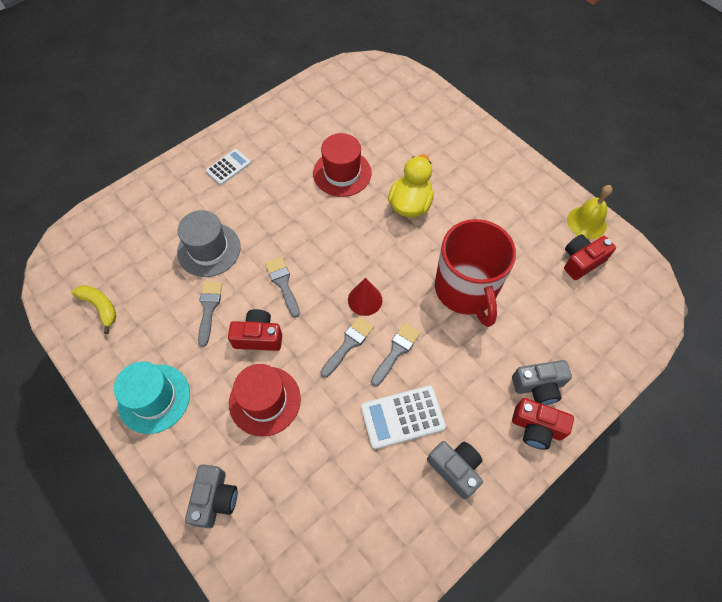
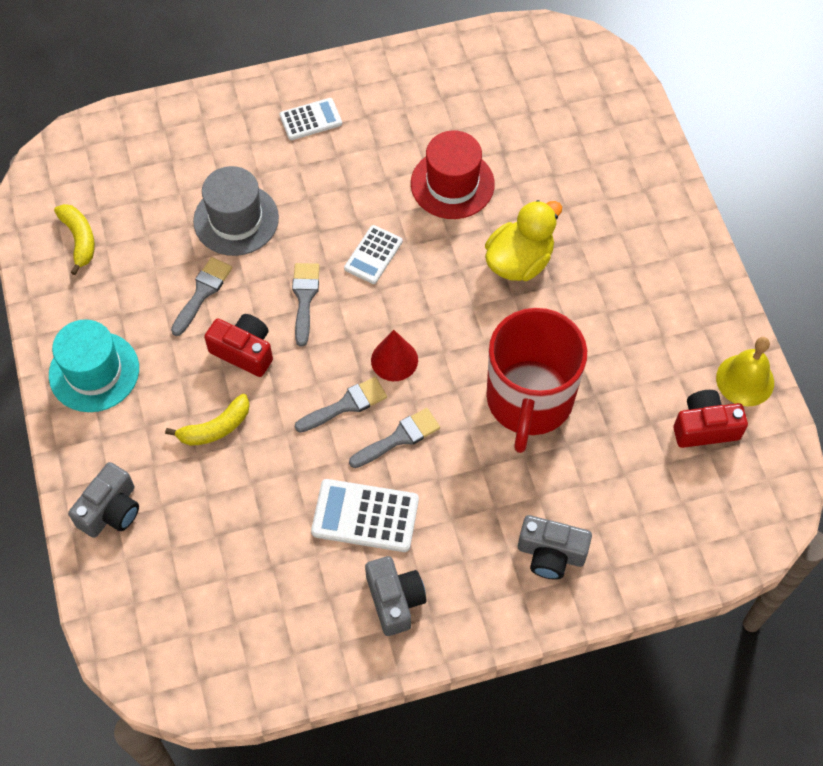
camera: 25 degrees right, 0 degrees up
red hat [229,364,301,437] -> yellow banana [165,394,250,446]
red camera [512,398,574,450] -> none
none -> white calculator [344,225,403,284]

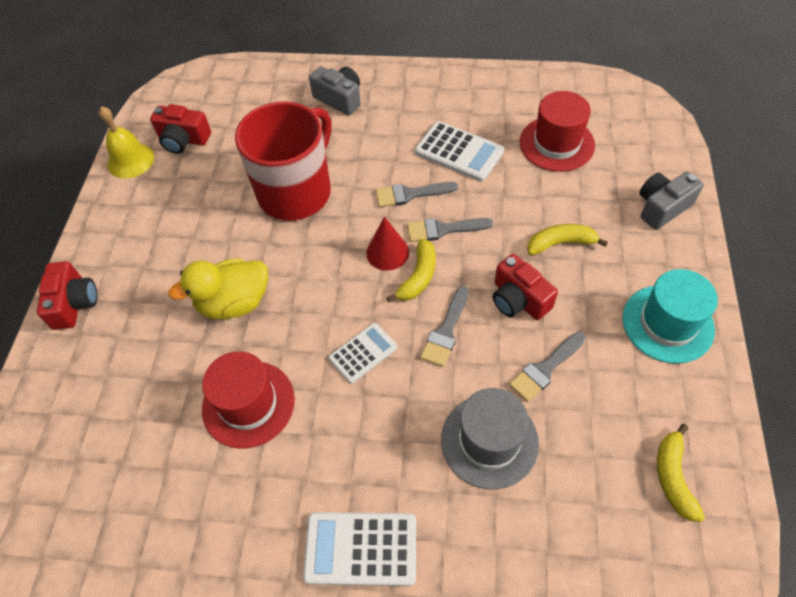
camera: 155 degrees left, 5 degrees down
white calculator [280,98,342,140] -> white calculator [303,512,416,586], size x1.53
grey camera [365,556,427,636] -> none
none -> red camera [37,261,98,330]
none -> yellow banana [386,239,436,302]
none -> red hat [520,91,595,172]

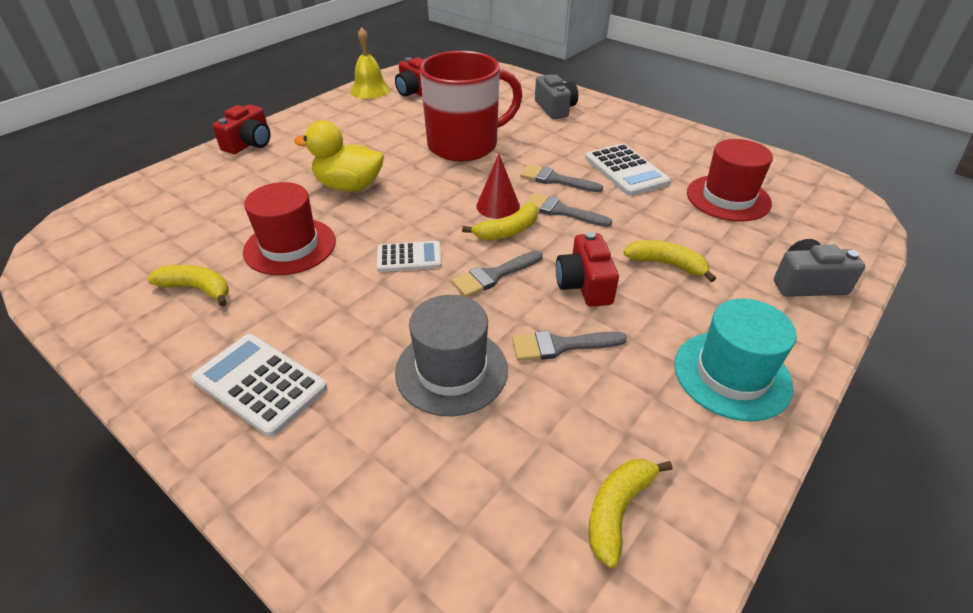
camera: 30 degrees right, 15 degrees down
none -> yellow banana [147,265,229,306]

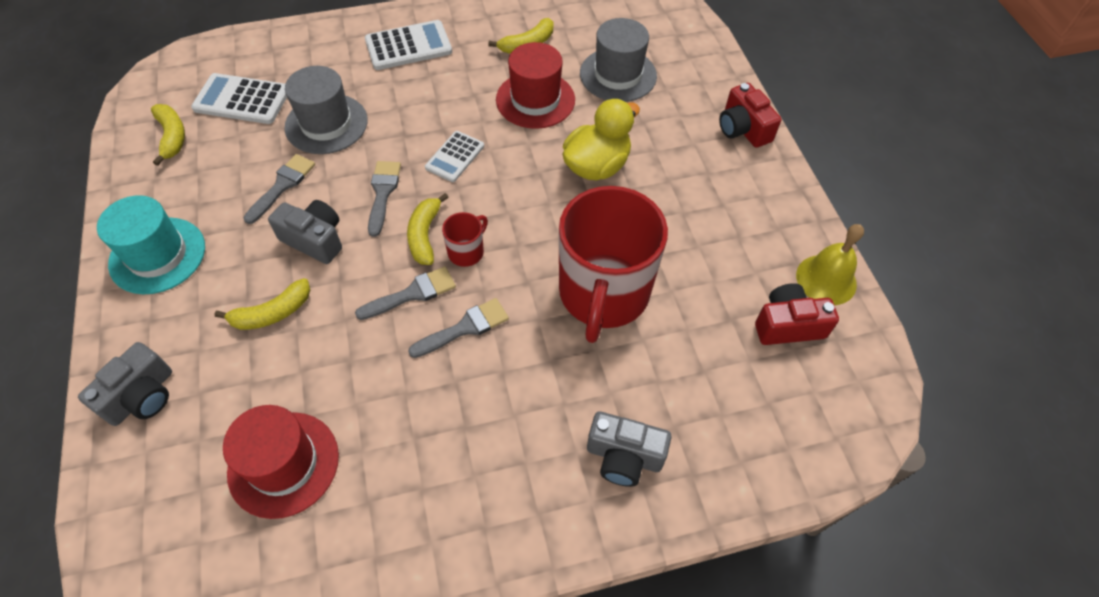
camera: 125 degrees right, 15 degrees up
red cone [476,154,520,219] -> red mug [442,212,488,267]
red camera [556,232,619,307] -> grey camera [268,200,342,264]
white calculator [585,144,670,196] -> white calculator moved to [191,73,287,124]
none -> grey hat [580,18,657,102]

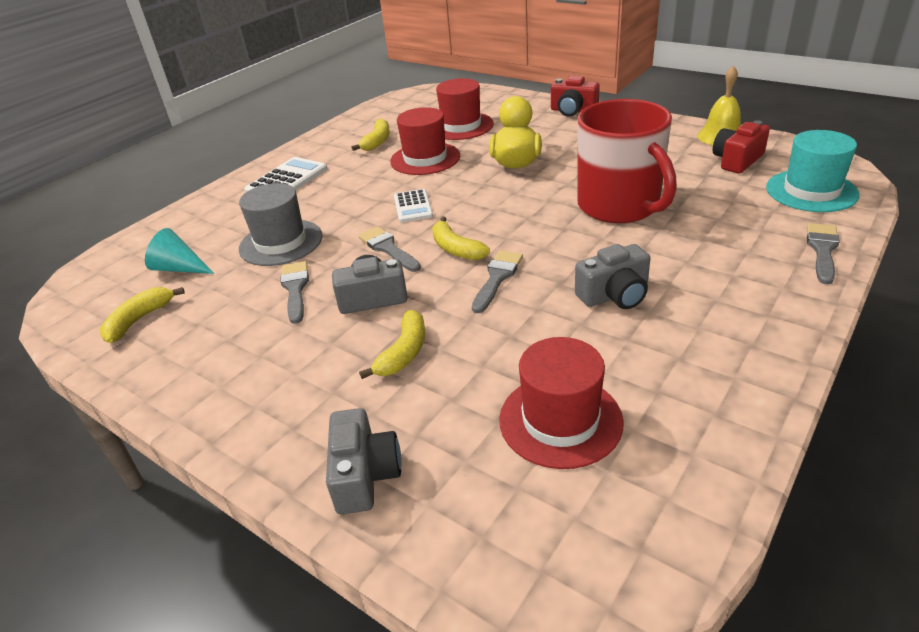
camera: 35 degrees left, 20 degrees down
turquoise hat [97,195,205,294] -> turquoise hat moved to [766,130,860,212]
yellow banana [151,104,185,166] -> yellow banana turned 90 degrees counterclockwise [100,287,185,343]
white calculator [191,73,287,124] -> turquoise cone [145,228,214,274]
grey brush [408,298,509,358] -> grey brush moved to [807,223,840,284]
red mug [442,212,488,267] -> none
grey hat [580,18,657,102] -> red hat [436,78,494,140]
grey camera [587,411,672,487] -> grey camera moved to [575,244,651,309]

